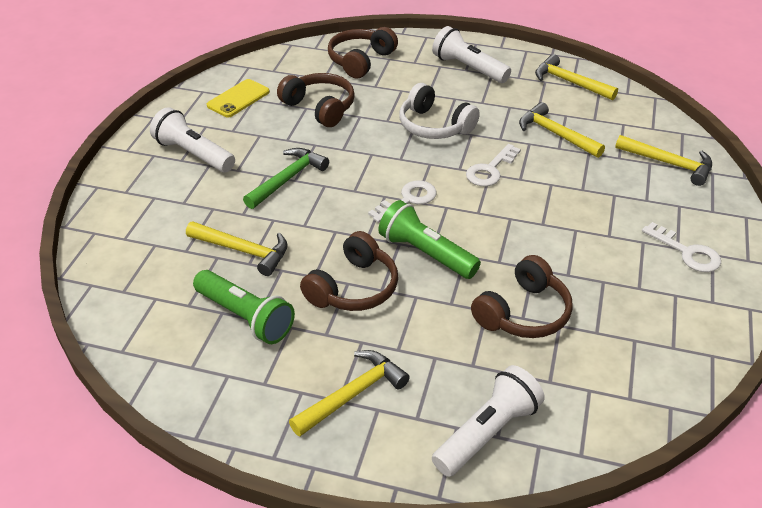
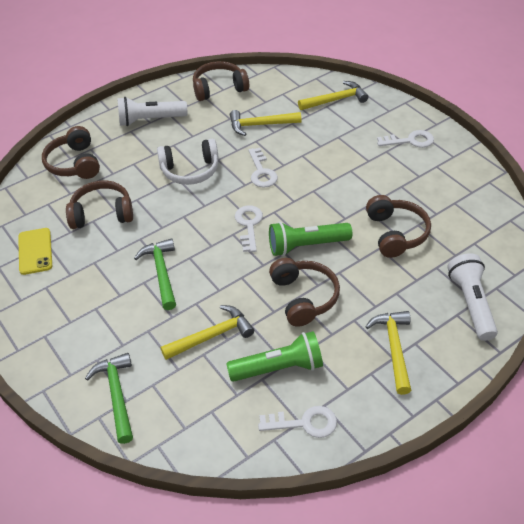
camera: 50 degrees left, 5 degrees up
white flashlight [150,107,235,172] -> none
yellow hammer [535,54,618,100] -> brown headphones [193,61,249,101]
none -> green hammer [85,353,133,444]
none -> white key [258,406,337,438]

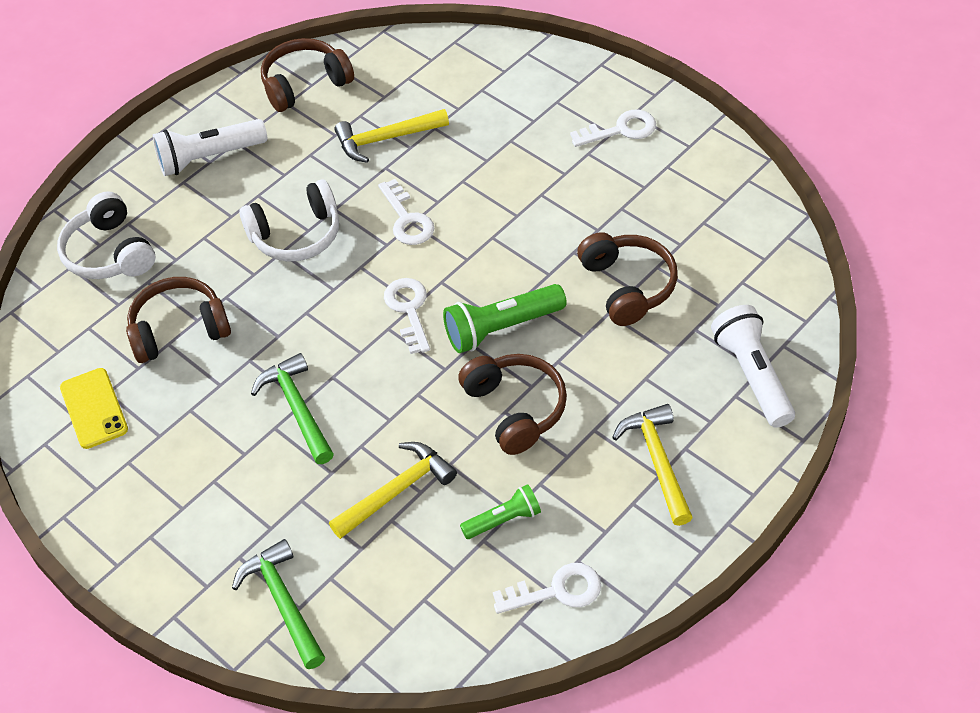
camera: 10 degrees left, 5 degrees up
brown headphones [42,126,100,179] -> white headphones [57,191,155,279]
green flashlight [226,331,323,382] -> green flashlight [460,484,541,539], size x0.60
yellow hammer [298,81,368,110] -> none

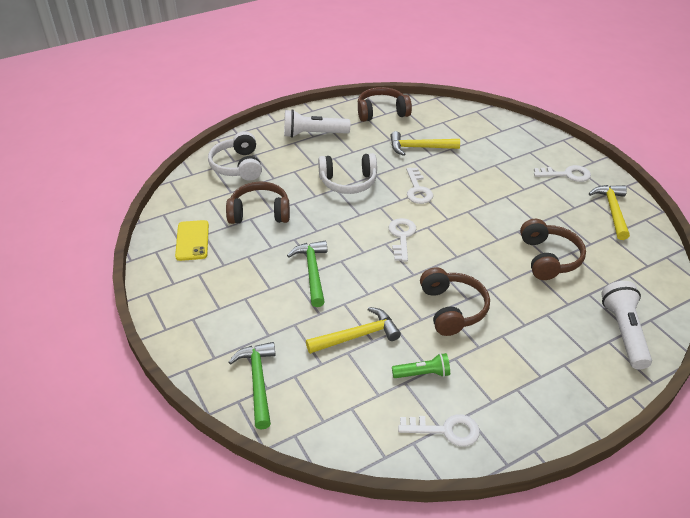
camera: 15 degrees right, 10 degrees down
green flashlight [443,284,567,353] -> none
yellow hammer [612,404,693,526] -> yellow hammer moved to [589,185,630,240]

